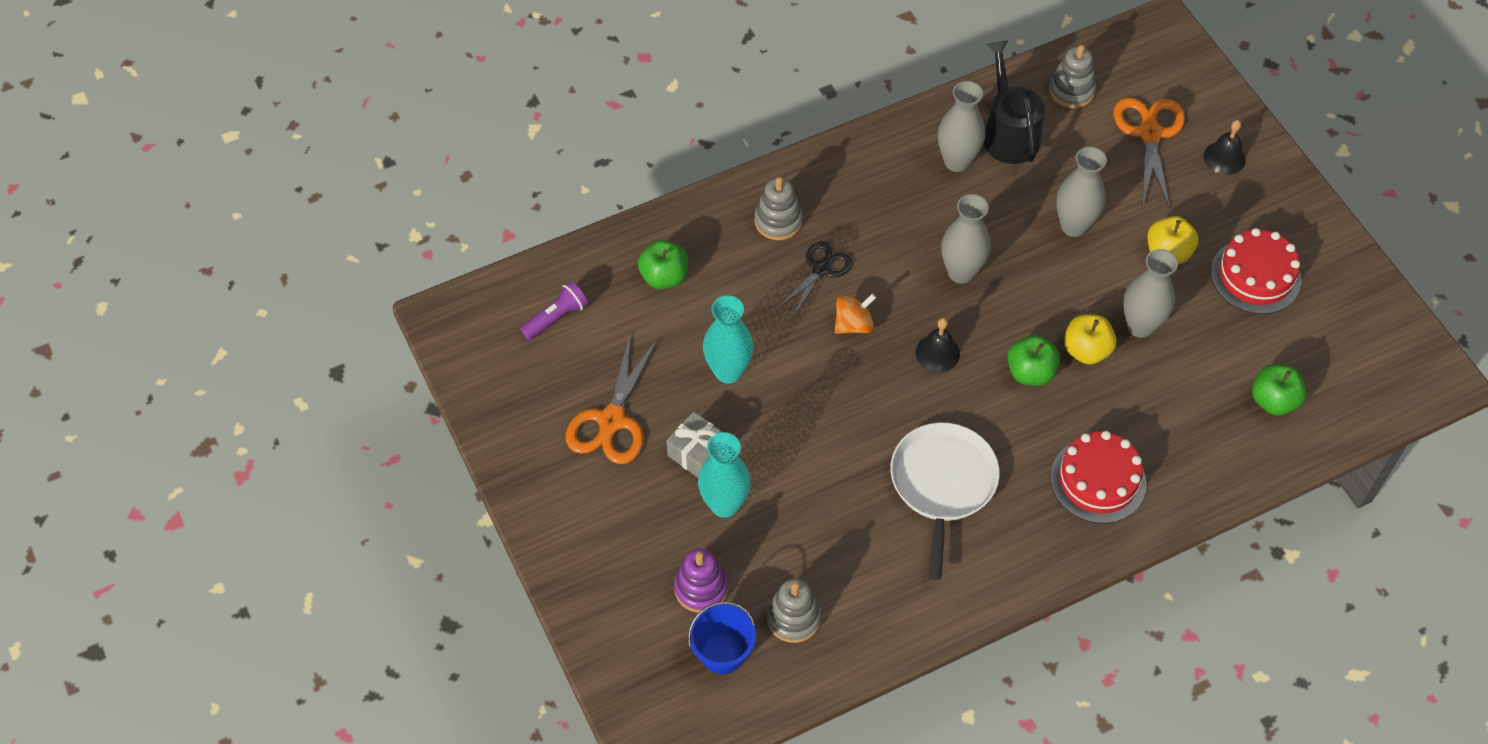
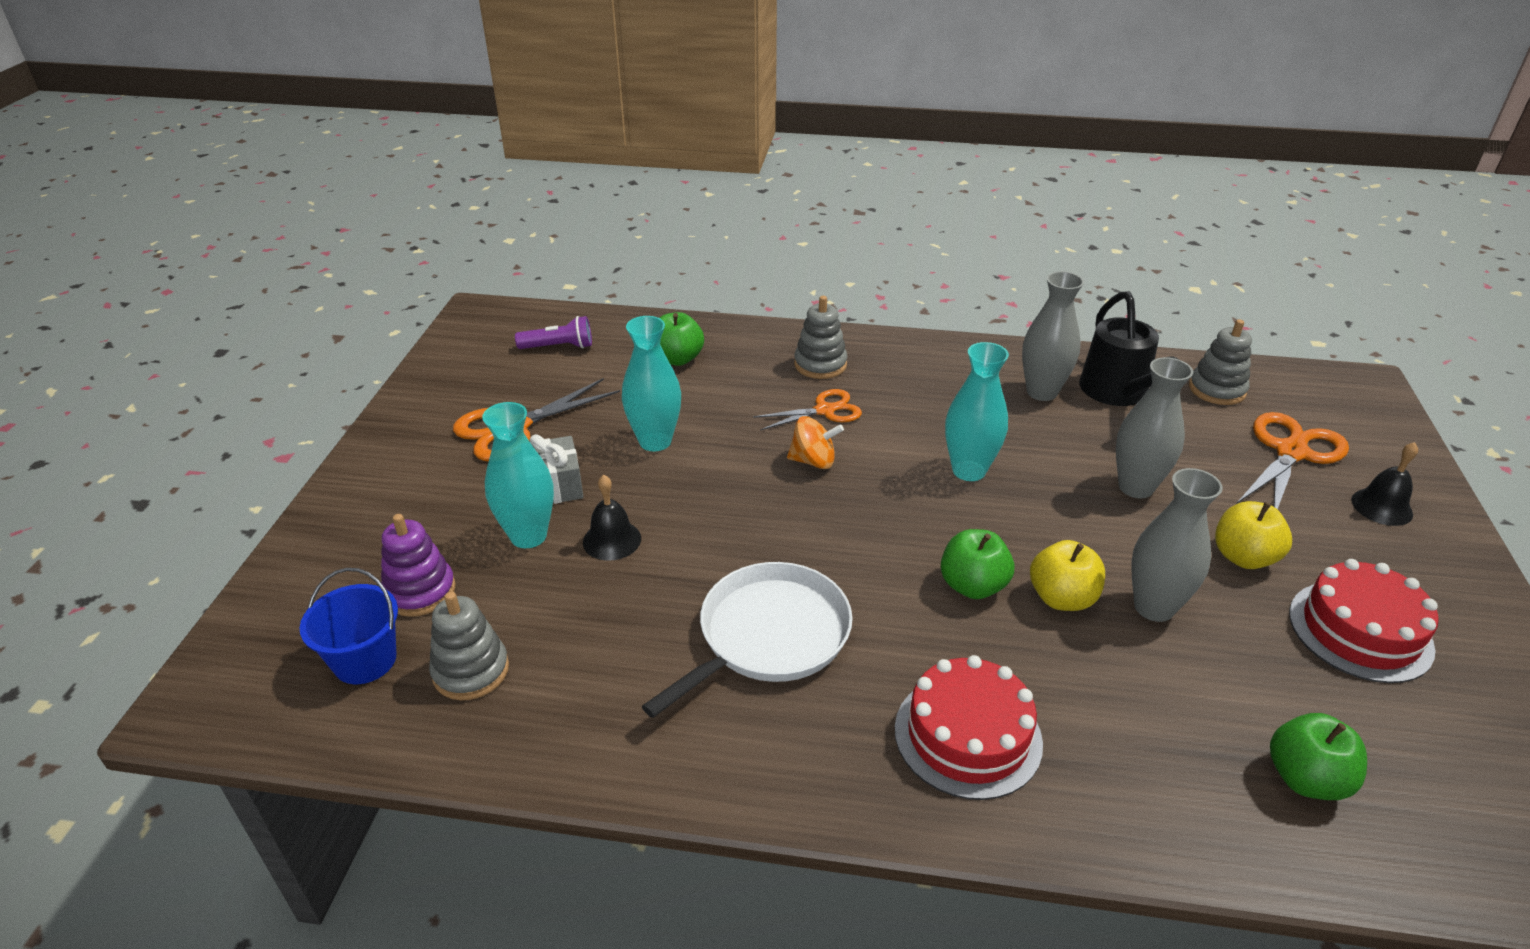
camera: 35 degrees right, 20 degrees down
black scissors [779,241,852,317] -> orange scissors [753,389,862,431]
black bell [916,318,960,372] -> black bell moved to [583,475,641,561]
grey vase [941,194,991,284] -> turquoise vase [945,342,1009,481]
black watering can [984,40,1044,164] -> black watering can turned 150 degrees clockwise [1079,291,1178,406]

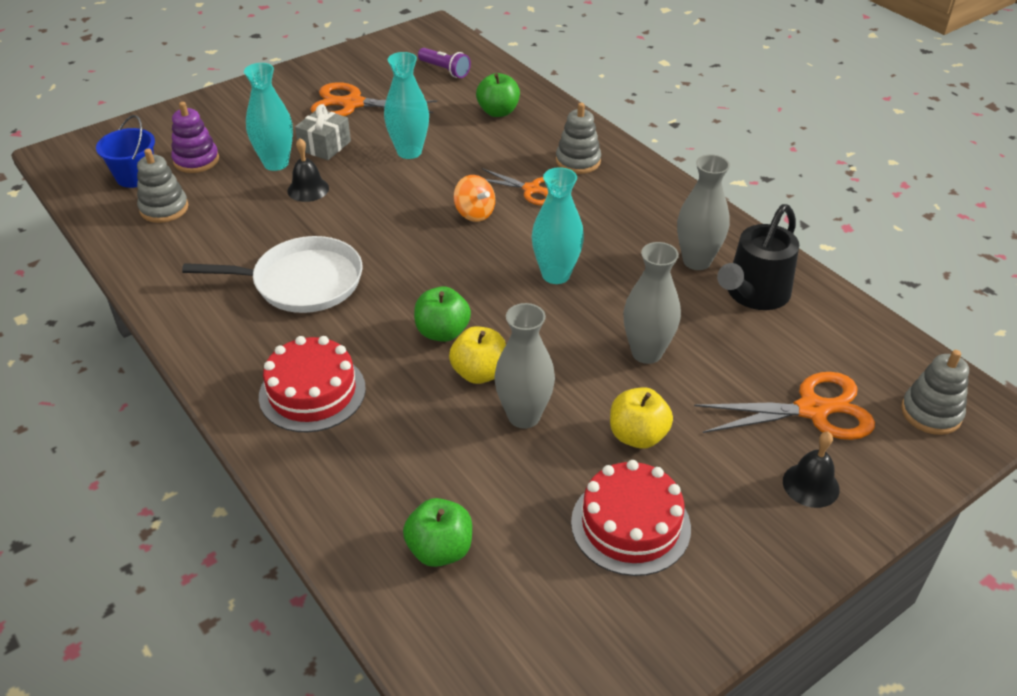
camera: 45 degrees right, 5 degrees up
grey stacking toy [1189,319,1252,405] -> grey stacking toy moved to [901,350,969,435]

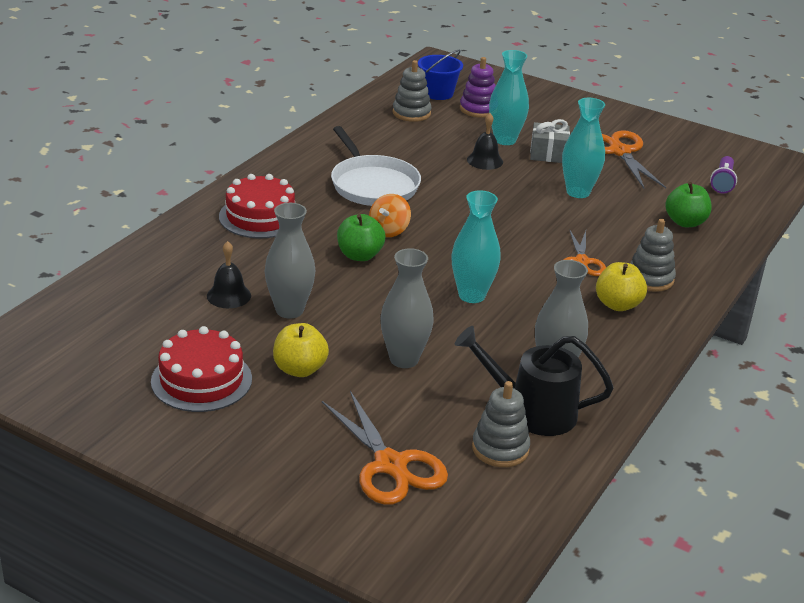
camera: 65 degrees right, 10 degrees down
green apple [403,498,472,567] -> none
yellow apple [449,326,506,384] -> yellow apple moved to [596,262,647,311]
orange spinning top [453,175,495,222] -> orange spinning top moved to [369,194,411,237]
black bell [783,431,840,508] -> black bell moved to [207,241,251,308]
grey stacking toy [901,350,969,435] -> grey stacking toy moved to [472,381,530,467]

